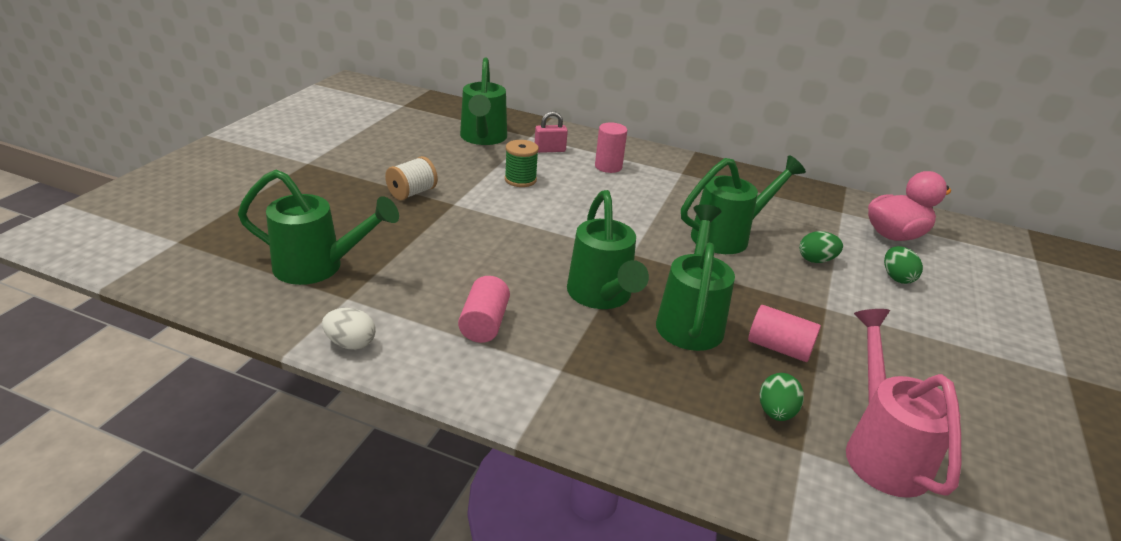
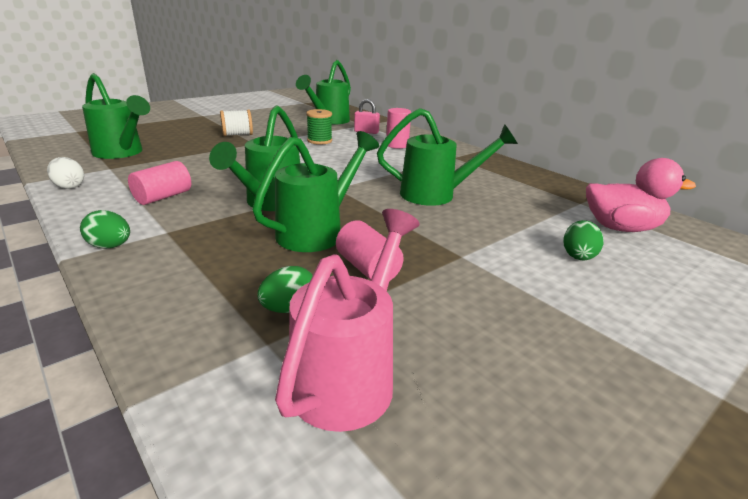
camera: 30 degrees right, 5 degrees down
green egg [799,231,843,263] -> green egg moved to [80,210,130,249]

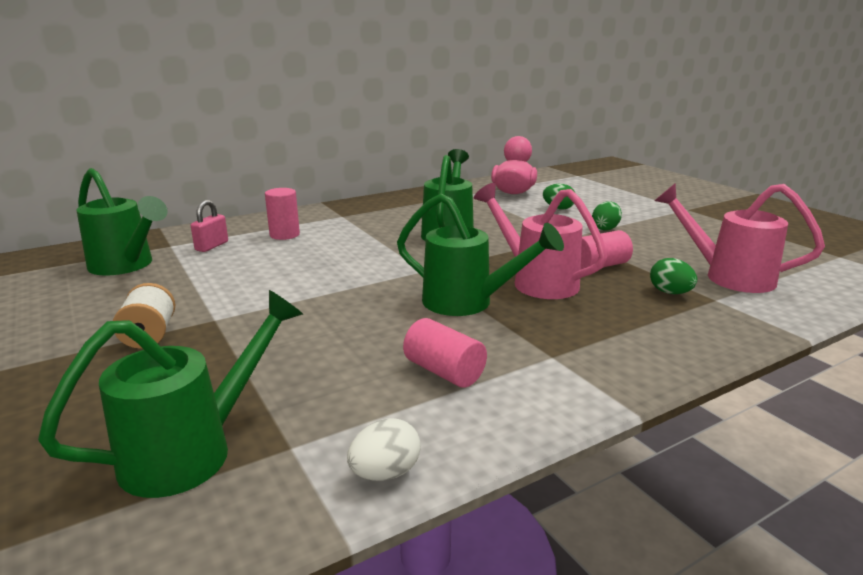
camera: 80 degrees left, 5 degrees down
green egg [80,210,130,249] -> green egg moved to [592,201,622,231]
green watering can [252,131,379,252] -> pink watering can [474,183,608,299]
green spool [306,109,332,145] -> none

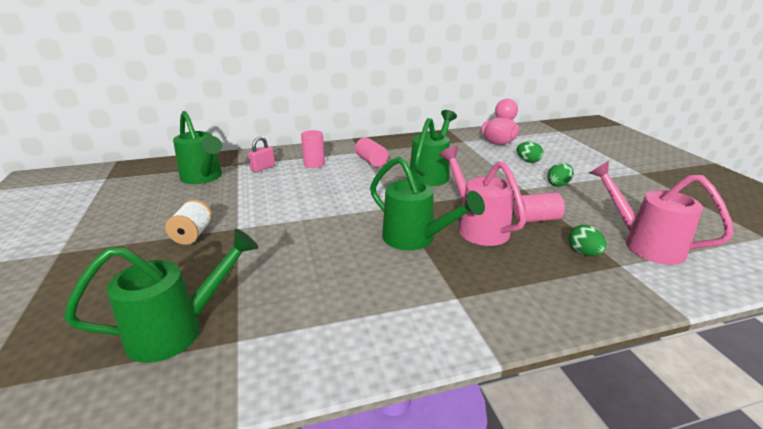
camera: 15 degrees right, 5 degrees up
white egg [347,418,421,481] -> none
pink cylinder [403,318,487,387] -> pink cylinder moved to [355,137,388,167]

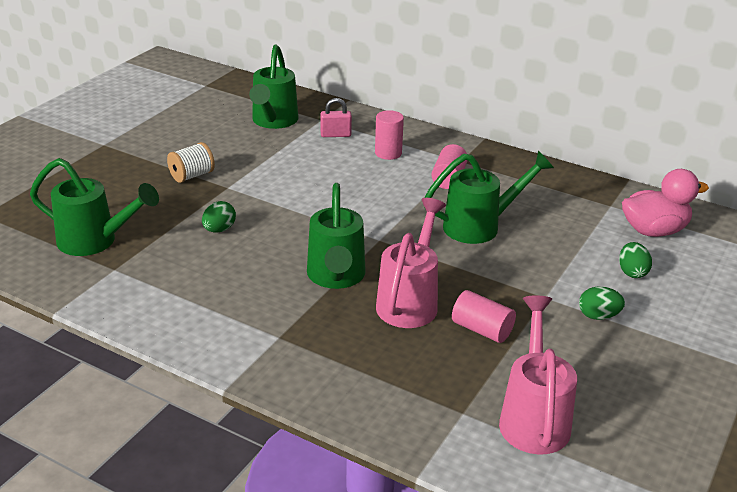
camera: 45 degrees right, 5 degrees up
green egg [569,225,606,256] -> green egg moved to [202,201,236,233]

